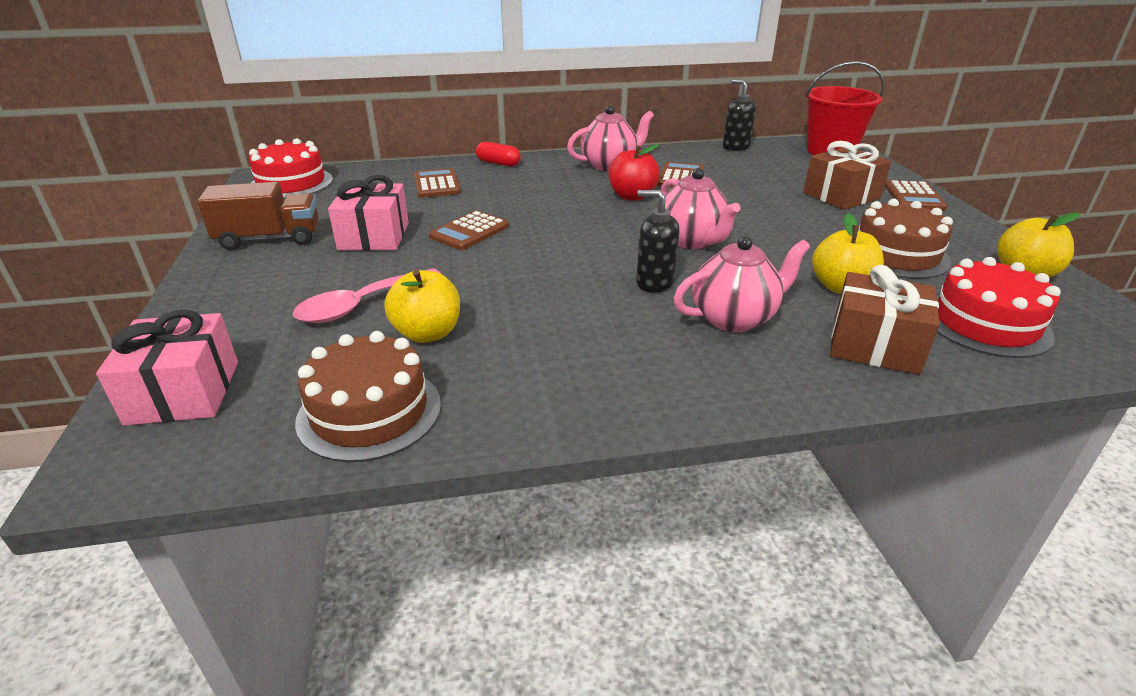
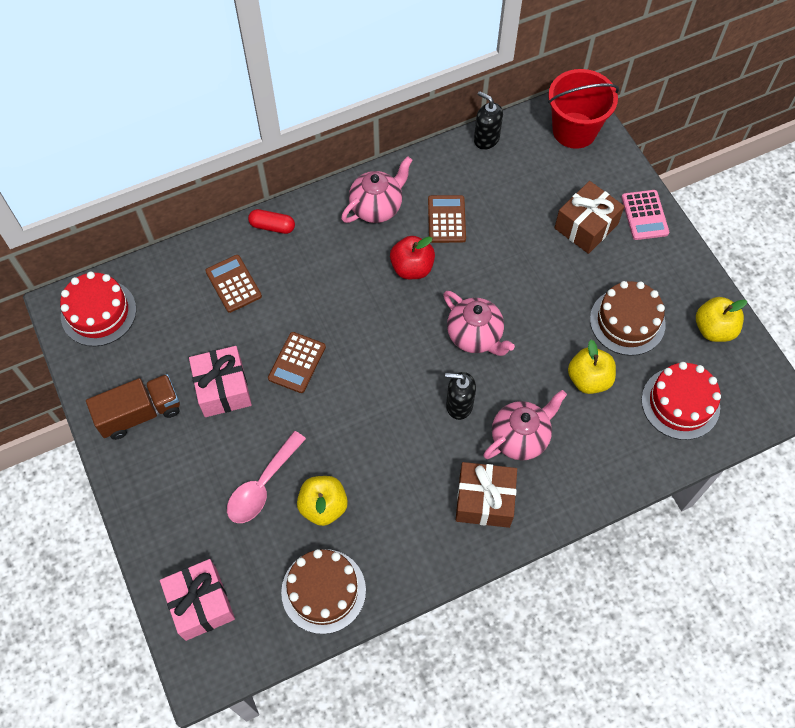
camera: 15 degrees left, 30 degrees up
brown gift [830,265,940,375] -> brown gift moved to [456,462,517,528]
brown calculator [885,180,947,211] -> pink calculator [621,190,669,240]

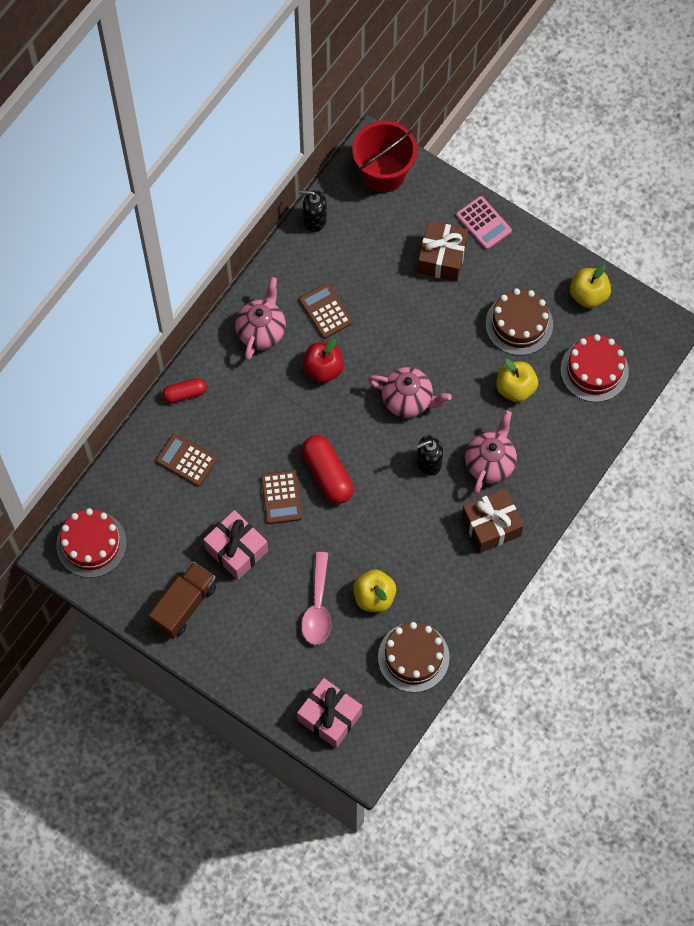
camera: 30 degrees left, 5 degrees up
none -> red capsule [302,435,354,504]

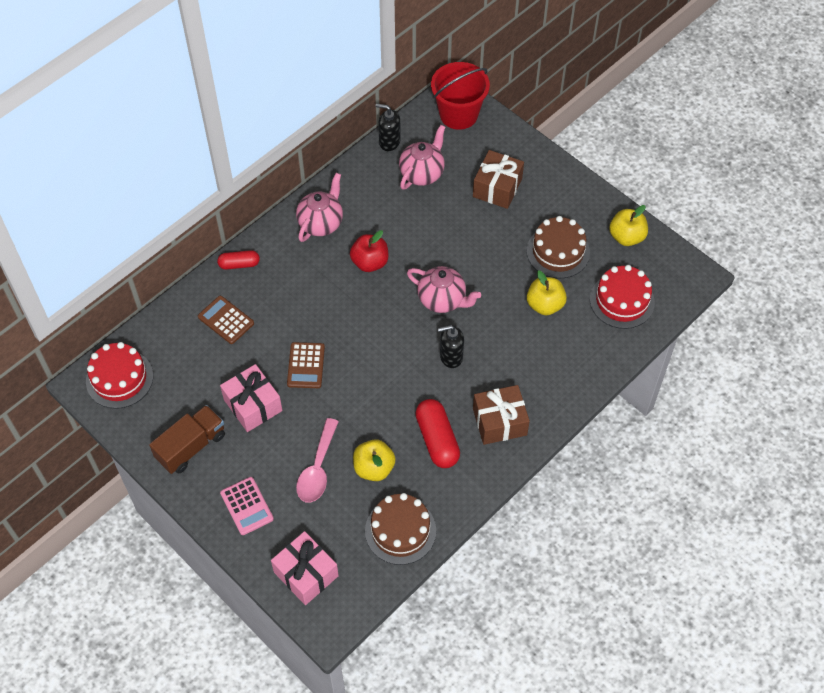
camera: 10 degrees right, 10 degrees down
brown calculator [299,283,352,339] -> none
red capsule [302,435,354,504] -> red capsule moved to [415,399,460,468]
pink calculator [456,196,512,250] -> pink calculator moved to [220,477,274,535]
pink teapot [465,411,517,494] -> pink teapot moved to [399,125,445,190]

